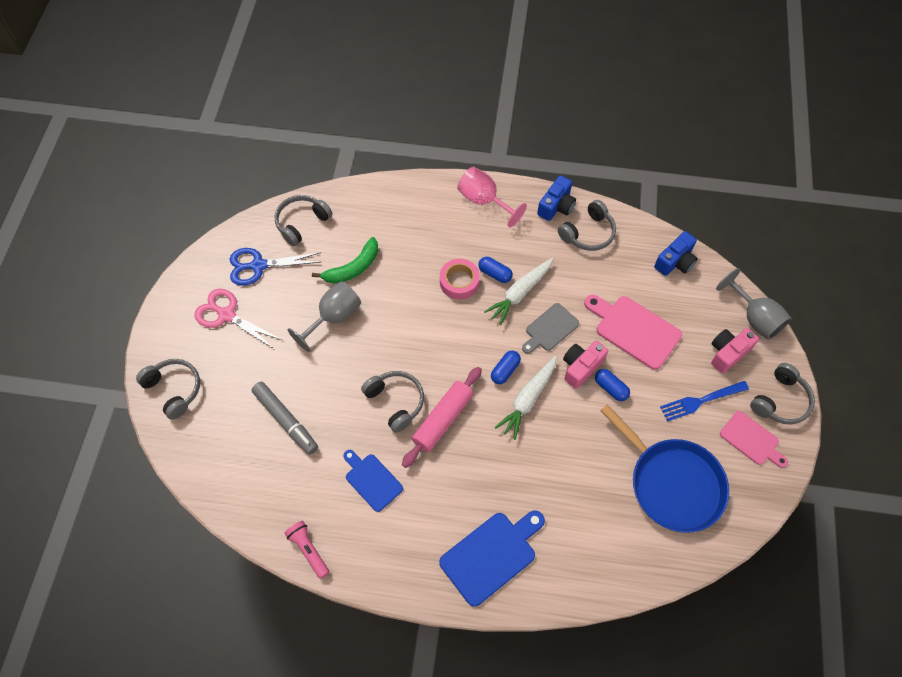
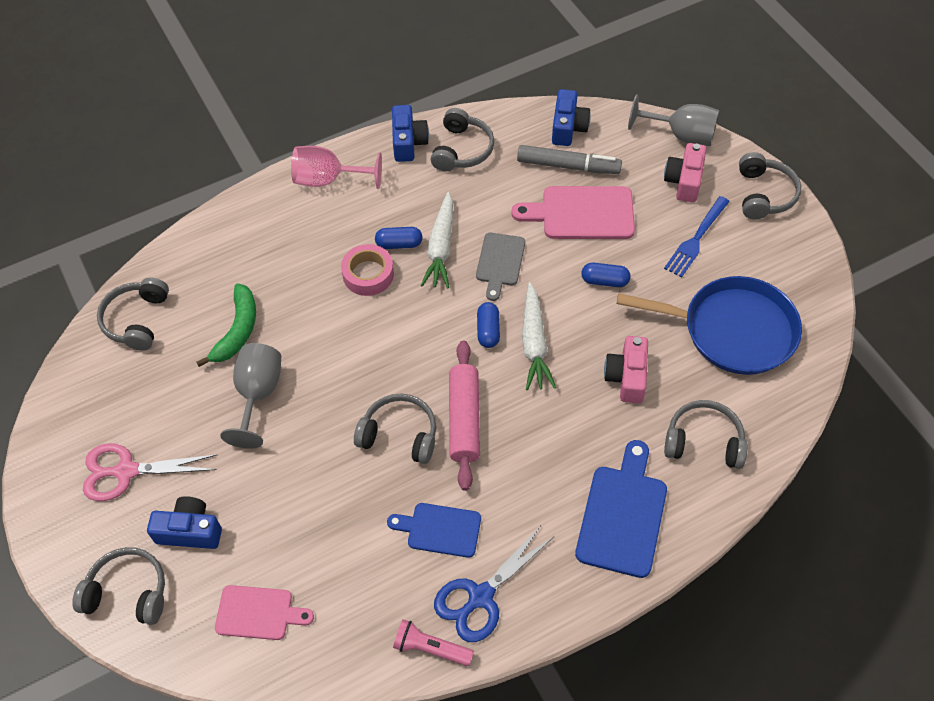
camera: 35 degrees left, 5 degrees down
blue scissors [230,248,321,286] -> blue scissors moved to [434,527,554,642]
grey marker [252,382,318,455] -> grey marker moved to [517,145,622,174]
pink camera [563,341,608,389] -> pink camera moved to [604,336,648,403]
pink cutting board [720,411,788,468] -> pink cutting board moved to [215,585,314,640]
none -> blue camera [147,496,222,549]
none -> grey headphones [664,400,748,469]

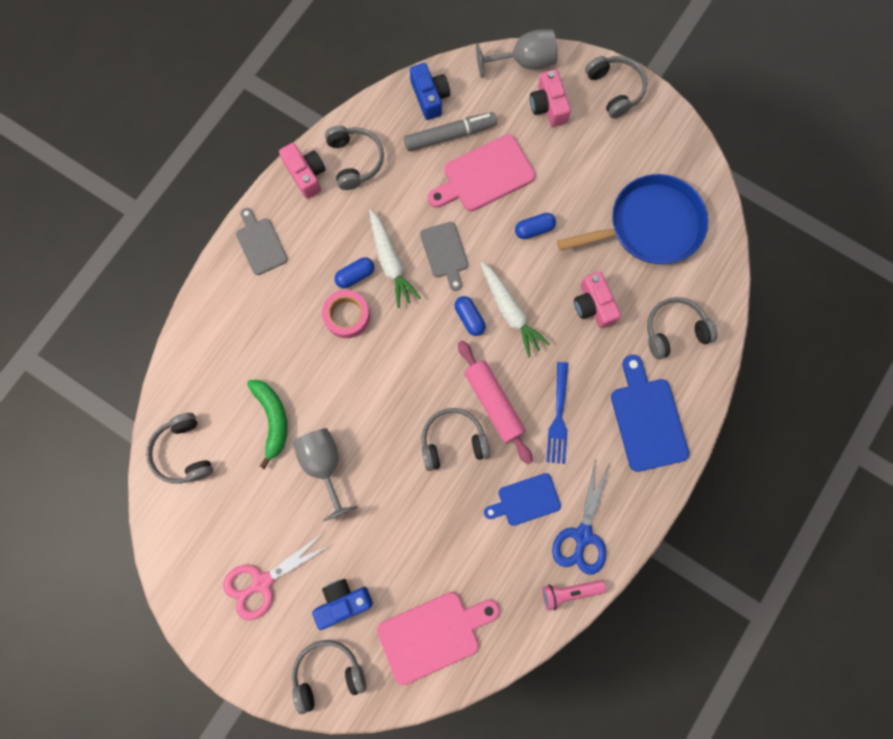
camera: 30 degrees left, 20 degrees up
pink cutting board [215,585,314,640] -> pink cutting board [377,592,500,685], size x1.56
pink goblet [291,146,382,189] -> grey cutting board [236,208,288,275]
blue camera [392,105,429,162] -> pink camera [279,143,325,199]
blue fork [664,196,730,277] -> blue fork moved to [546,362,568,464]

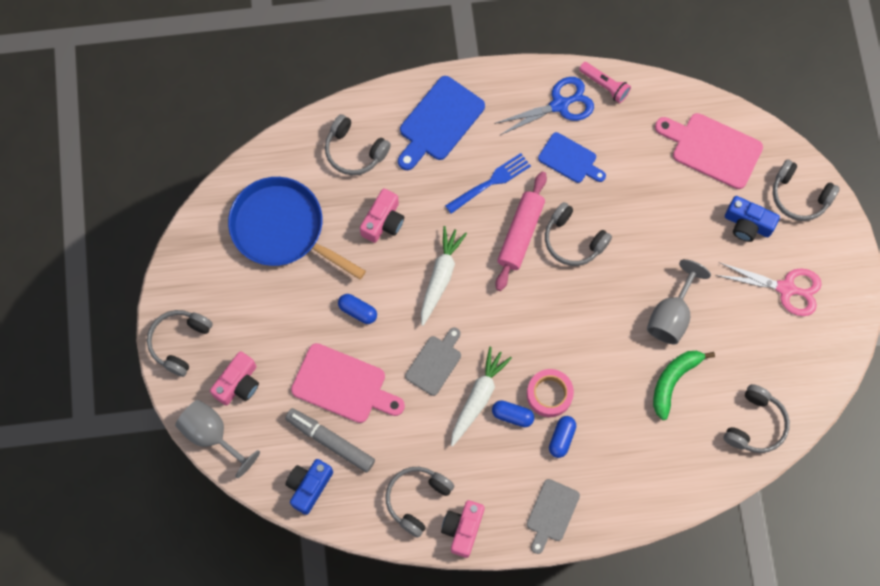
camera: 130 degrees left, 5 degrees down
blue capsule [454,296,486,336] -> blue capsule moved to [549,416,576,458]

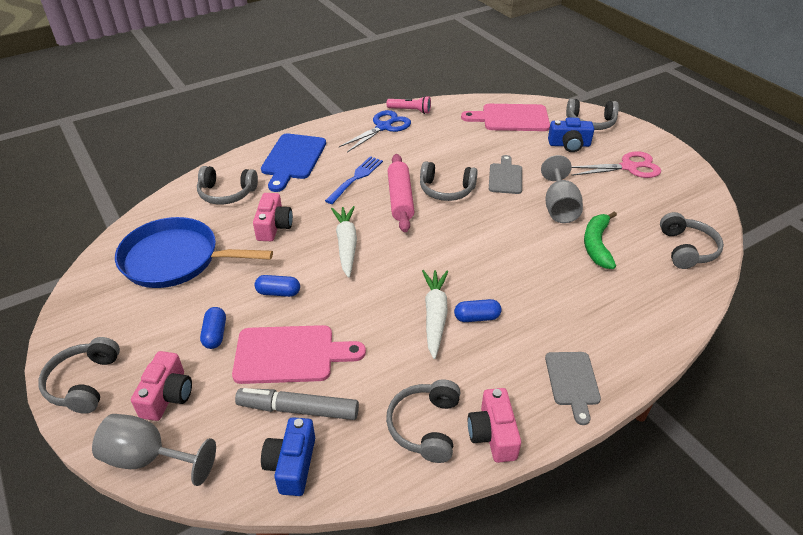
camera: 25 degrees left, 30 degrees down
grey cutting board [405,327,461,396] -> grey cutting board moved to [489,155,522,194]
pink tape [527,369,574,417] -> none
blue cutting board [538,132,606,183] -> none
blue capsule [549,416,576,458] -> blue capsule moved to [200,307,226,349]

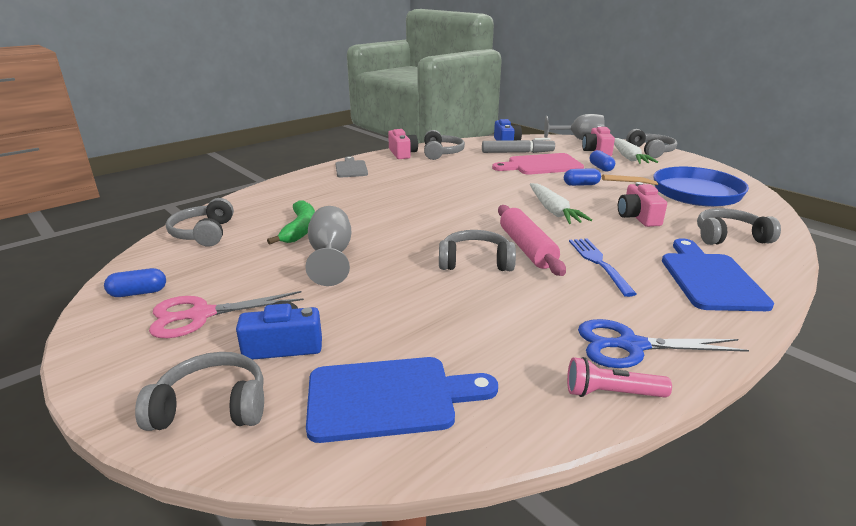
camera: 170 degrees right, 15 degrees down
blue fork [325,156,383,204] -> blue fork turned 150 degrees clockwise [569,238,637,297]
blue scissors [339,110,411,152] -> blue scissors turned 60 degrees clockwise [578,319,749,368]
white carrot [422,270,448,359] -> white carrot moved to [614,138,658,164]
blue capsule [454,299,502,322] -> blue capsule moved to [104,268,166,297]
pink cutting board [461,104,550,131] -> blue cutting board [306,357,498,443]
grey cutting board [489,155,522,194] -> none

